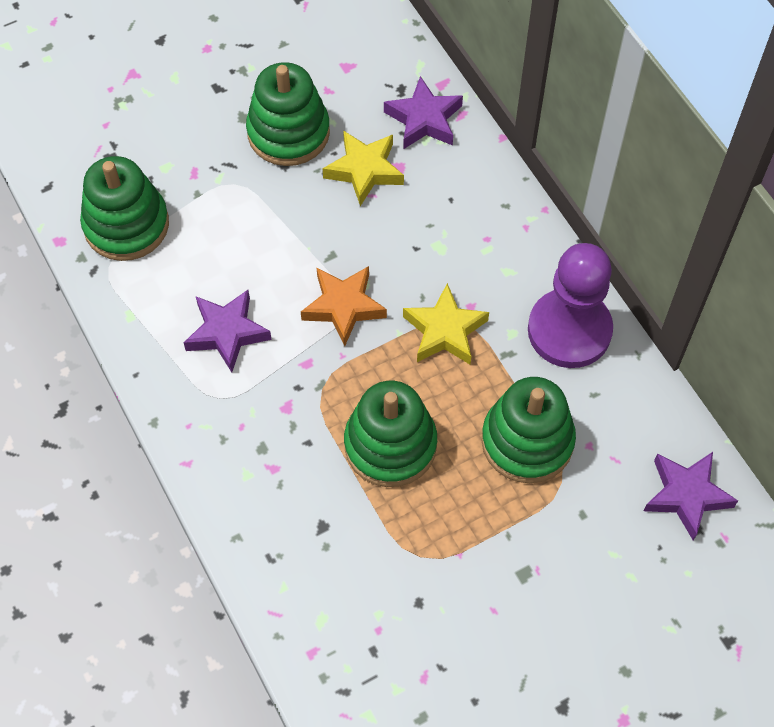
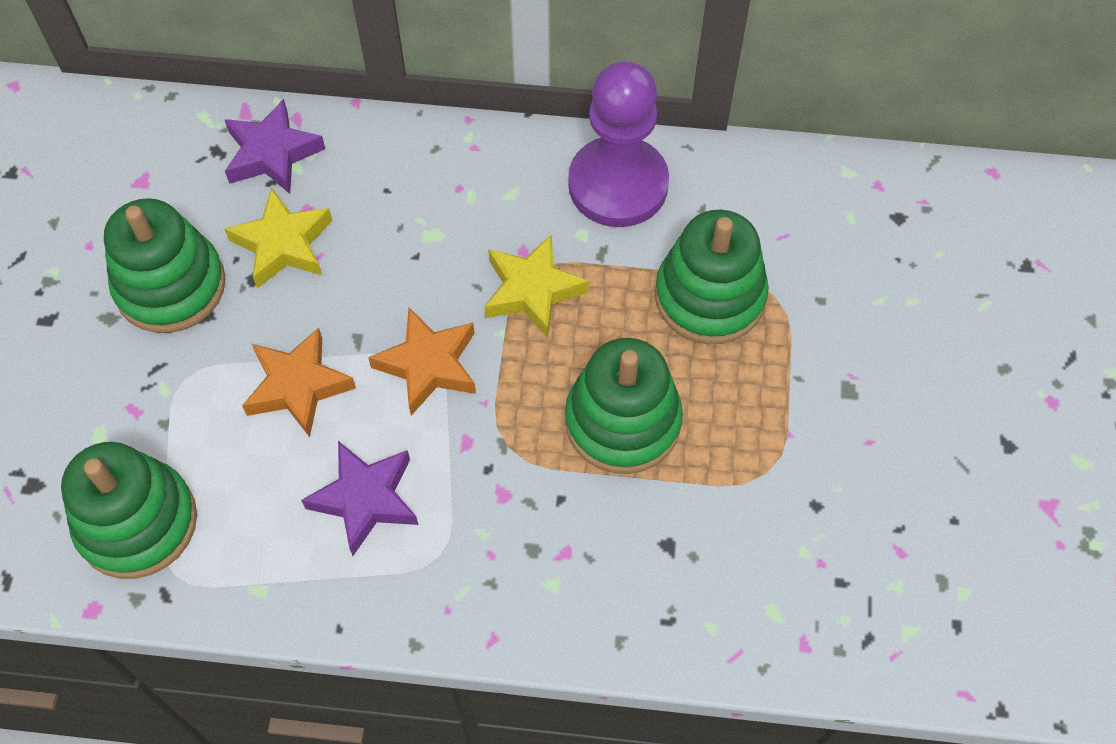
camera: 55 degrees left, 0 degrees up
purple star [644,452,738,541] -> none
none -> orange star [242,327,356,437]

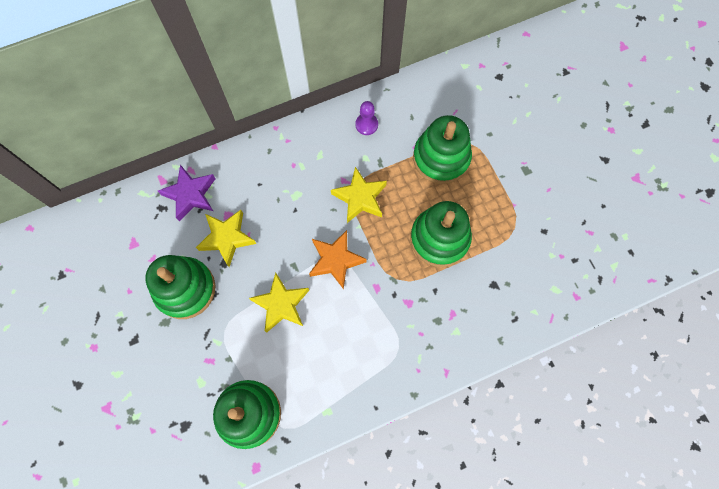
camera: 30 degrees left, 10 degrees up
orange star [242,327,356,437] -> yellow star [249,272,309,333]
purple star [301,441,418,556] -> none
purple pawn [568,61,669,227] -> purple pawn [356,101,378,135], size x0.43

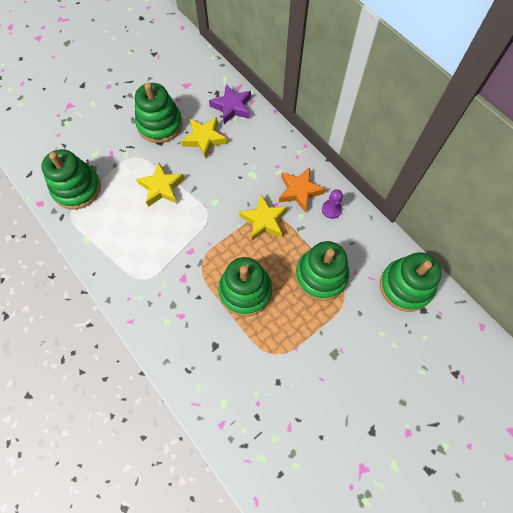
camera: 75 degrees right, 5 degrees down
orange star [309,230,367,289] -> orange star moved to [279,167,325,213]
none -> green stacking toy [380,253,442,312]

